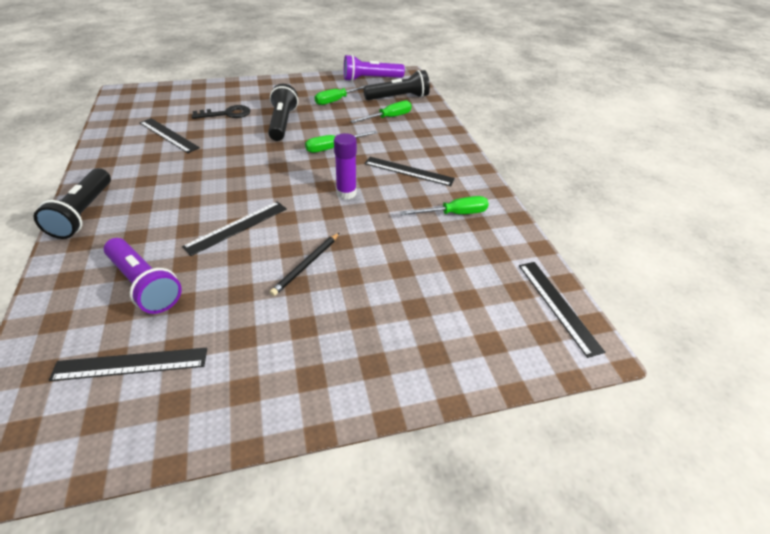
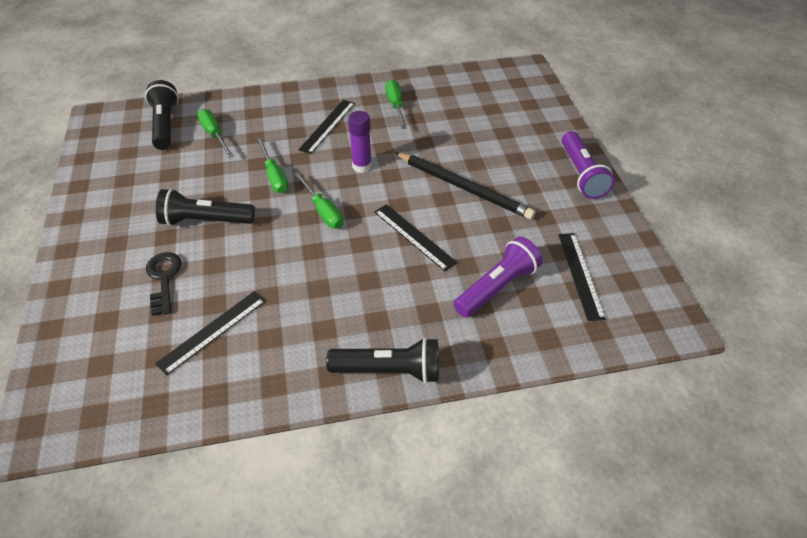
camera: 85 degrees left, 5 degrees up
black pencil [270,233,339,296] -> black pencil [394,152,535,220], size x1.80
green screwdriver [315,84,371,105] -> green screwdriver moved to [294,172,344,229]
purple flashlight [344,55,405,81] -> purple flashlight moved to [562,131,615,199]
black ruler [519,262,605,358] -> none

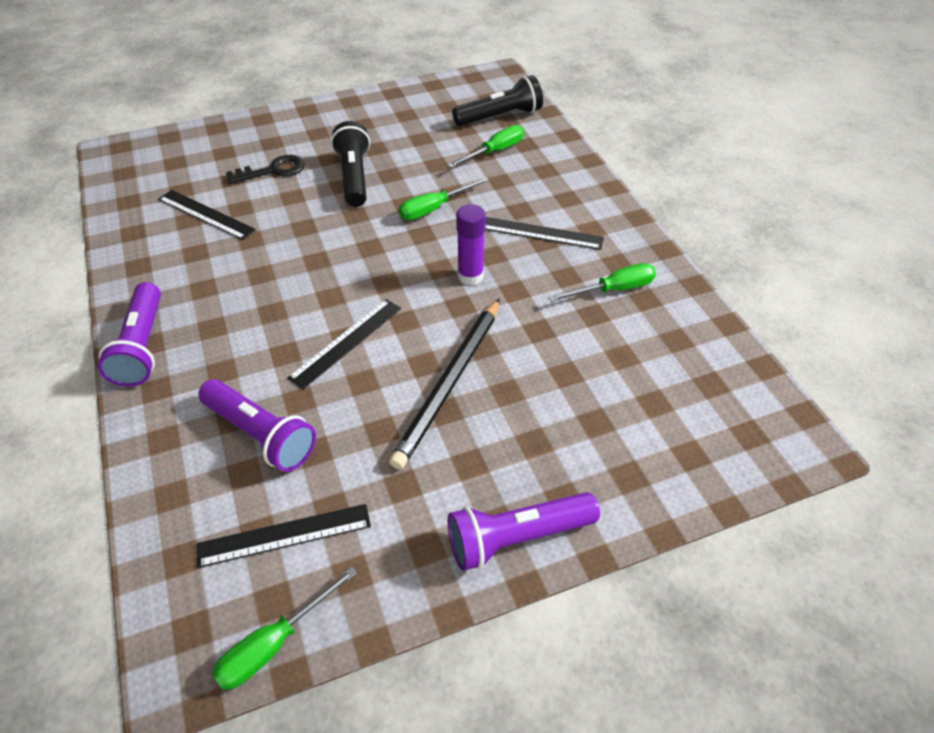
camera: 80 degrees right, 0 degrees up
green screwdriver [294,172,344,229] -> green screwdriver moved to [211,567,357,690]
black flashlight [326,337,439,384] -> purple flashlight [98,282,161,387]

